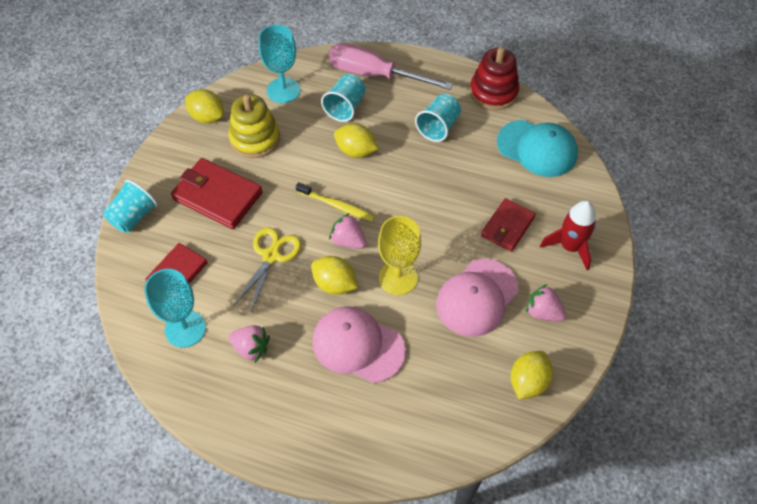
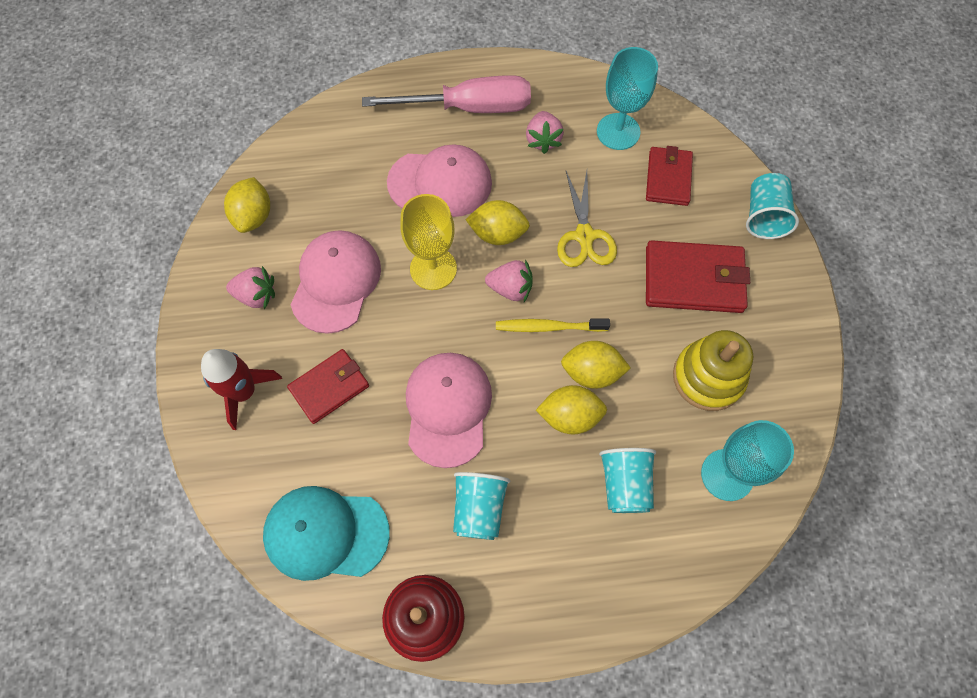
camera: 155 degrees right, 10 degrees up
yellow lemon [185,89,224,123] -> yellow lemon moved to [561,341,631,389]
pink strawberry [229,325,270,362] -> pink strawberry turned 90 degrees counterclockwise [526,111,564,154]
pink screwdriver [329,43,453,90] -> pink screwdriver moved to [362,75,531,113]
red wallet [481,198,536,252] -> red wallet turned 45 degrees clockwise [287,349,369,424]
none -> pink cap [406,353,492,468]

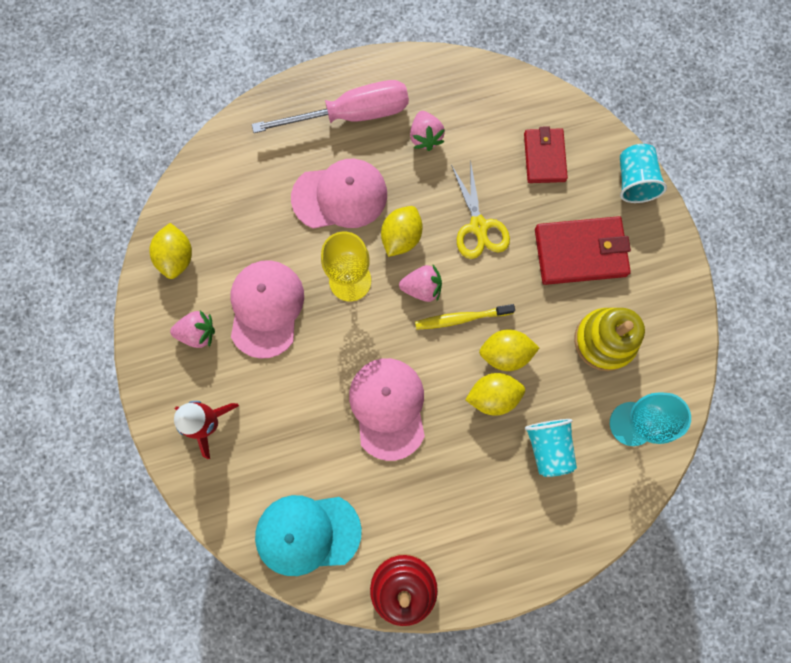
camera: 10 degrees left, 10 degrees up
red wallet [287,349,369,424] -> none
turquoise cup [453,472,510,540] -> none
yellow lemon [465,200,530,245] -> yellow lemon turned 60 degrees counterclockwise [381,206,423,257]
turquoise goblet [597,47,658,150] -> none

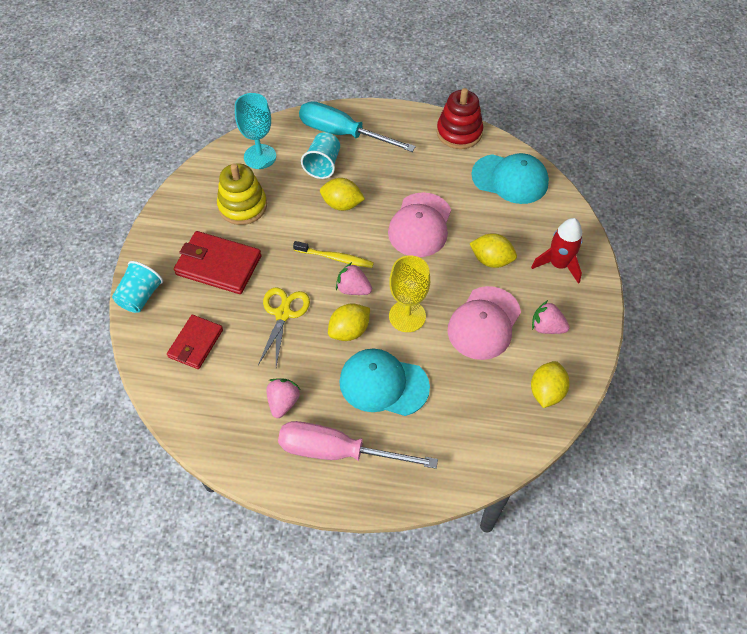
camera: 155 degrees left, 20 degrees down
pink cap [291,159,387,229] -> turquoise cap [339,349,430,416]
yellow lemon [479,329,539,371] -> yellow lemon moved to [469,233,517,268]
none -> turquoise screwdriver [299,101,416,152]

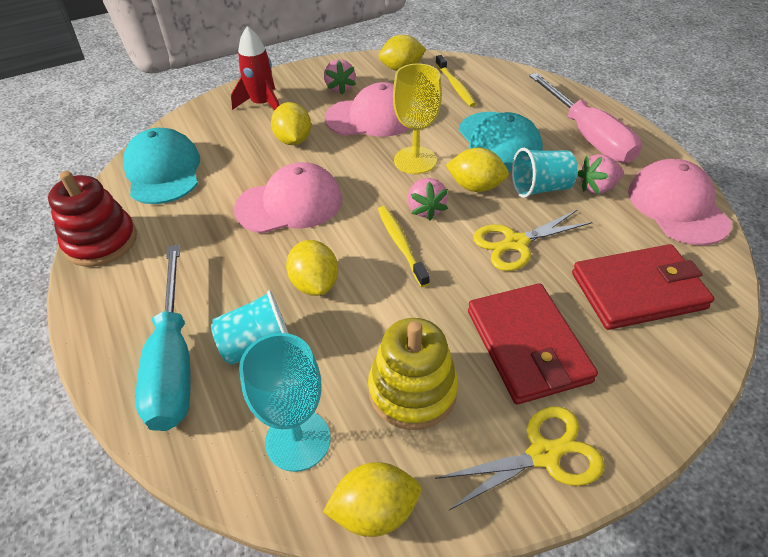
camera: 125 degrees left, 10 degrees down
turquoise cup [112,261,163,313] -> turquoise cup moved to [512,148,578,198]
red wallet [167,315,223,369] -> red wallet [572,244,714,330], size x1.52
none -> yellow lemon [323,462,421,537]
none -> yellow toothbrush [435,55,476,107]
none -> yellow scissors [435,407,605,510]
none -> pink cap [628,159,732,245]

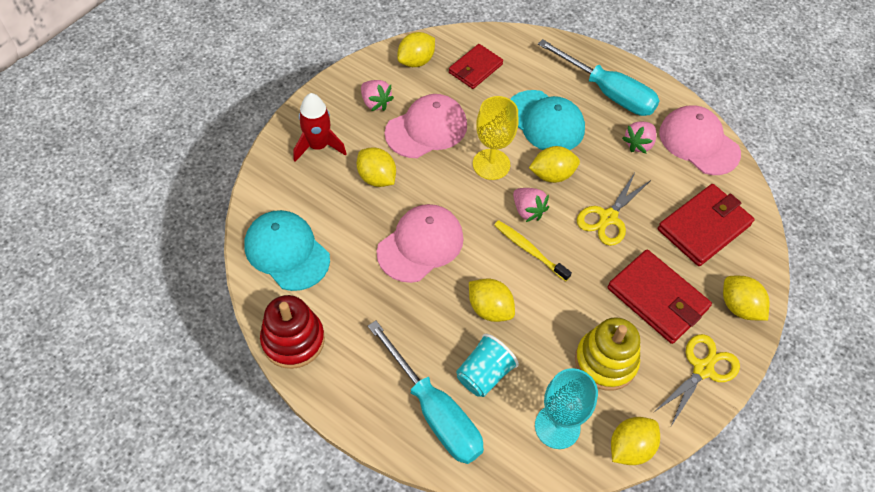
camera: 30 degrees left, 10 degrees up
yellow toothbrush [435,55,476,107] -> red wallet [449,44,503,89]
turquoise cup [512,148,578,198] -> none
pink screwdriver [529,73,642,163] -> turquoise screwdriver [538,39,660,116]
none -> yellow lemon [723,276,770,321]

